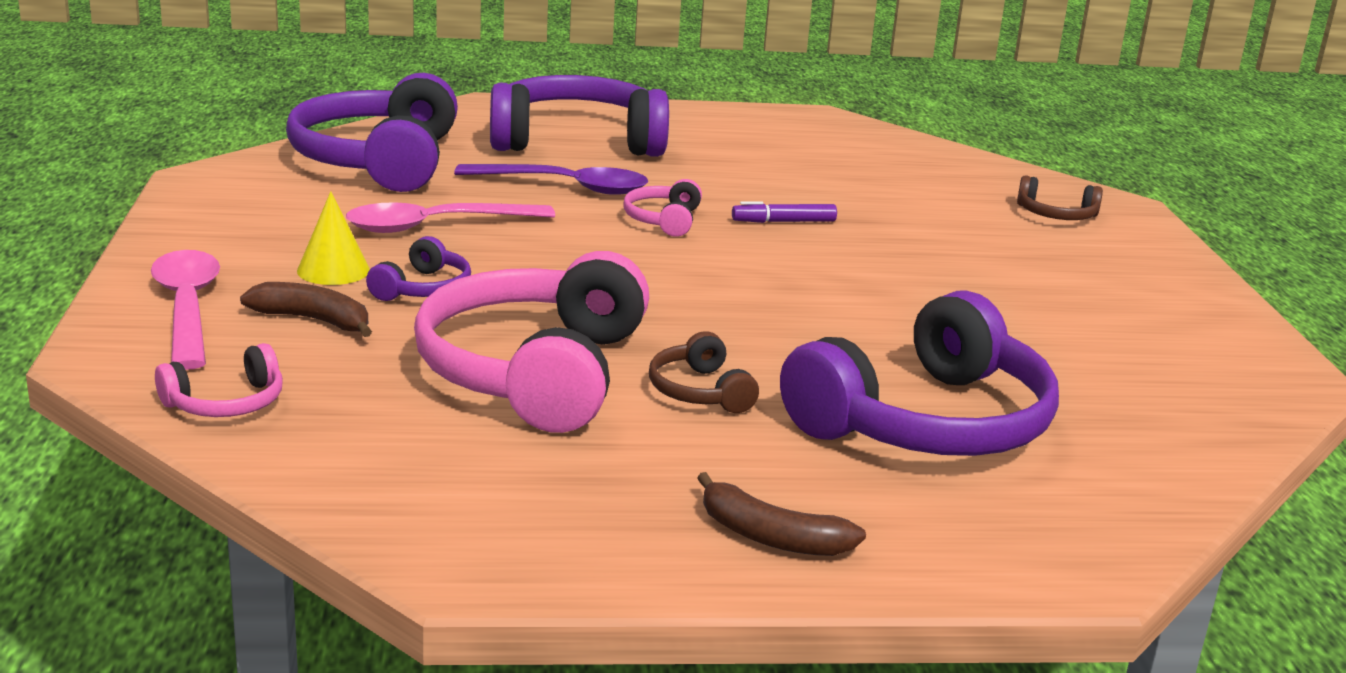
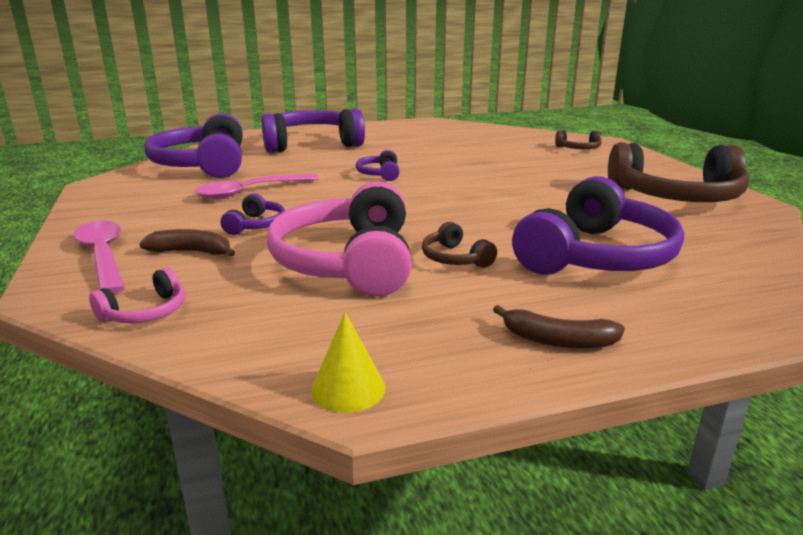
camera: 10 degrees left, 0 degrees up
yellow cone [297,191,370,285] -> yellow cone moved to [311,312,386,413]
purple spoon [454,164,648,195] -> none
pink headphones [623,179,702,237] -> purple headphones [356,150,400,181]
purple marker [732,201,837,223] -> none
none -> brown headphones [608,142,749,202]

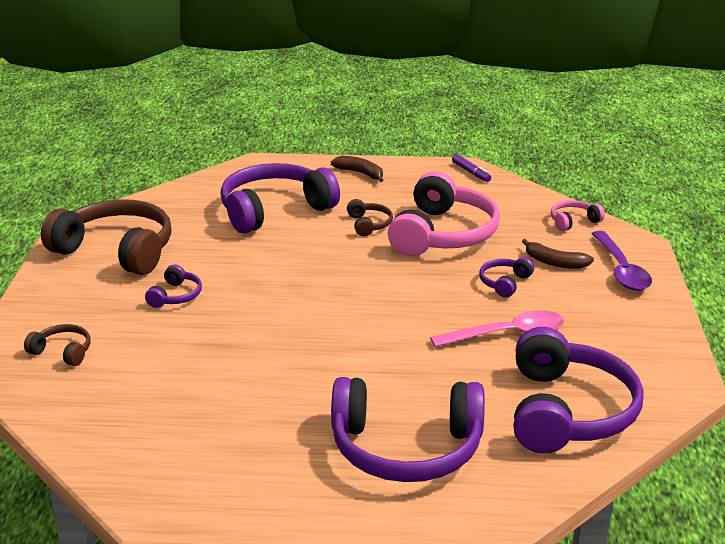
camera: 160 degrees left, 5 degrees up
pink spoon [73,221,125,294] -> purple spoon [591,231,652,291]
yellow cone [311,312,386,413] -> purple marker [452,154,491,182]
purple headphones [356,150,400,181] -> purple headphones moved to [145,265,202,308]

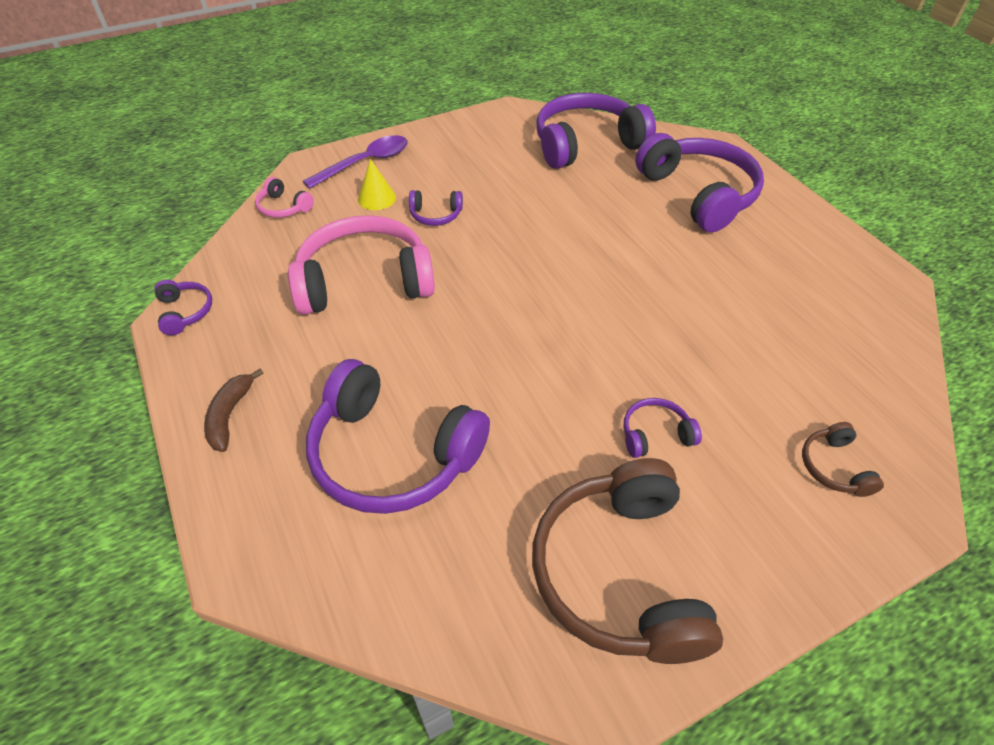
camera: 120 degrees left, 20 degrees up
brown headphones [347,199,393,236] -> none
pink spoon [430,310,564,347] -> none
purple marker [452,154,491,182] -> purple headphones [155,280,212,335]
brown banana [522,239,594,269] -> yellow cone [358,159,396,210]

